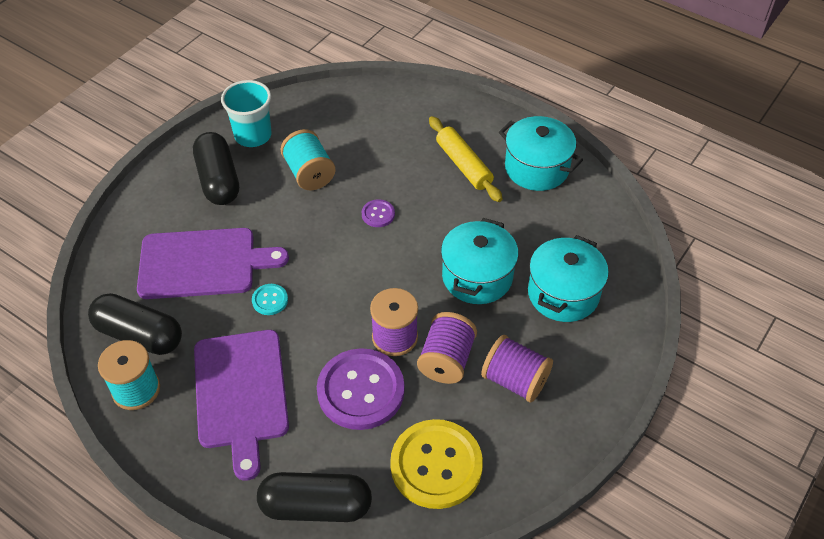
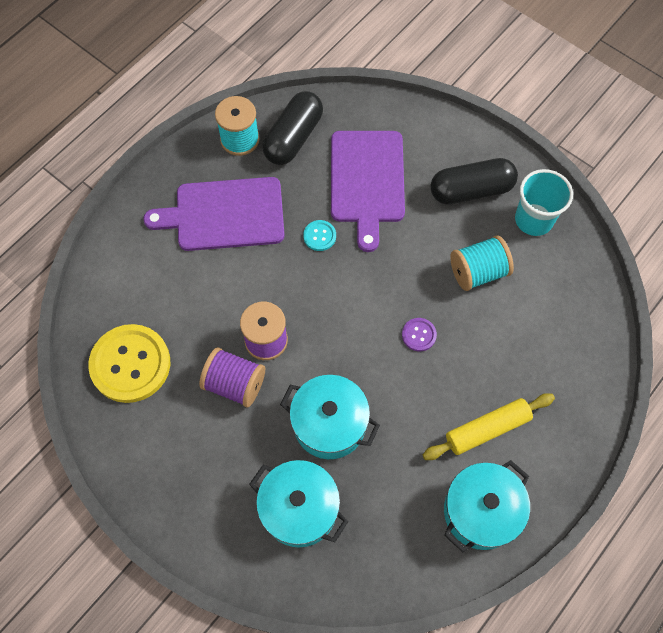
camera: 95 degrees right, 15 degrees up
black capsule [257,472,372,522] -> none
purple button [317,348,405,430] -> none
purple spool [481,335,553,403] -> none

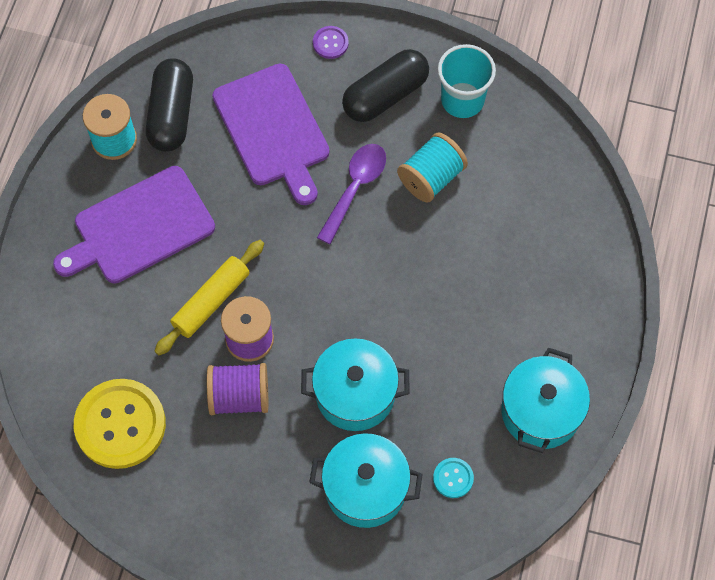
camera: 25 degrees left, 0 degrees up
turquoise button [303,220,336,251] -> turquoise button moved to [433,458,474,498]
purple button [402,318,437,351] -> purple button moved to [313,26,349,59]
yellow rolling pin [423,393,555,460] -> yellow rolling pin moved to [155,240,264,355]
none -> purple spoon [317,144,386,244]

